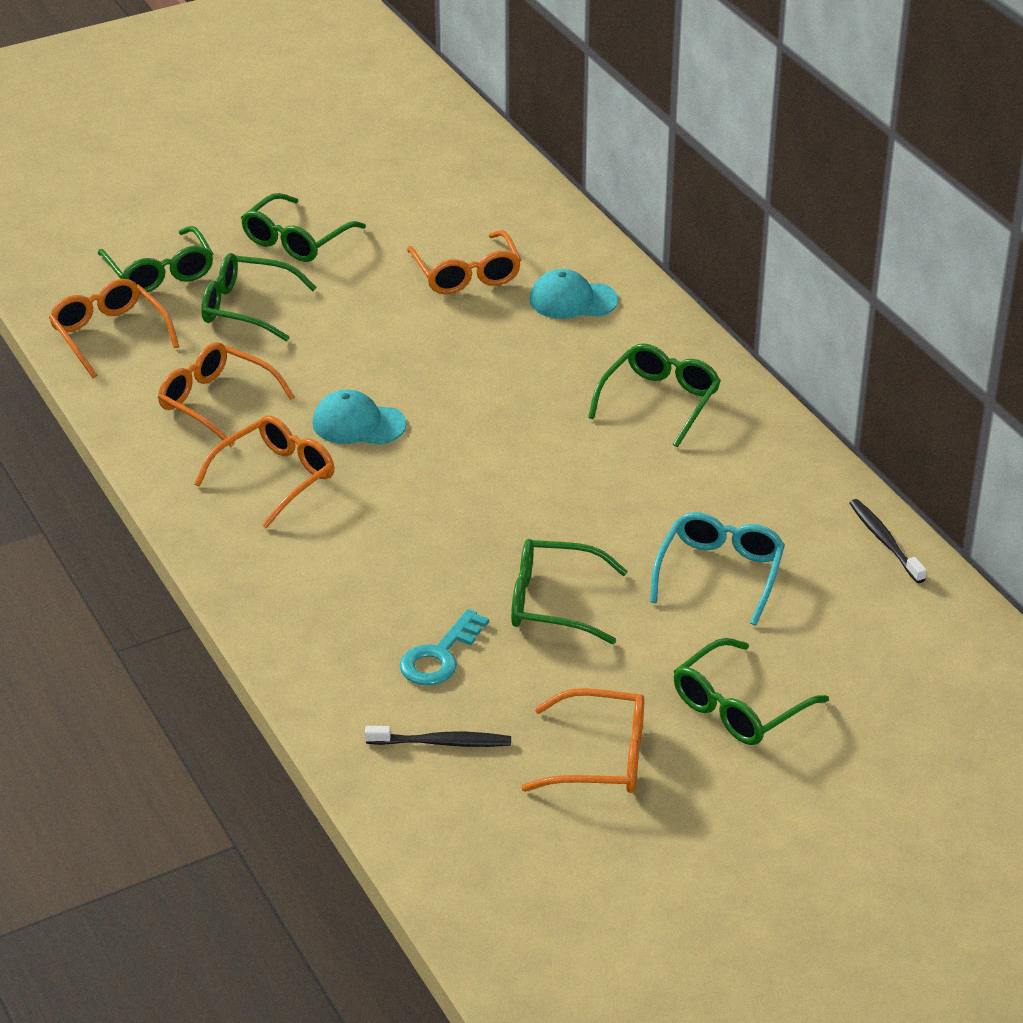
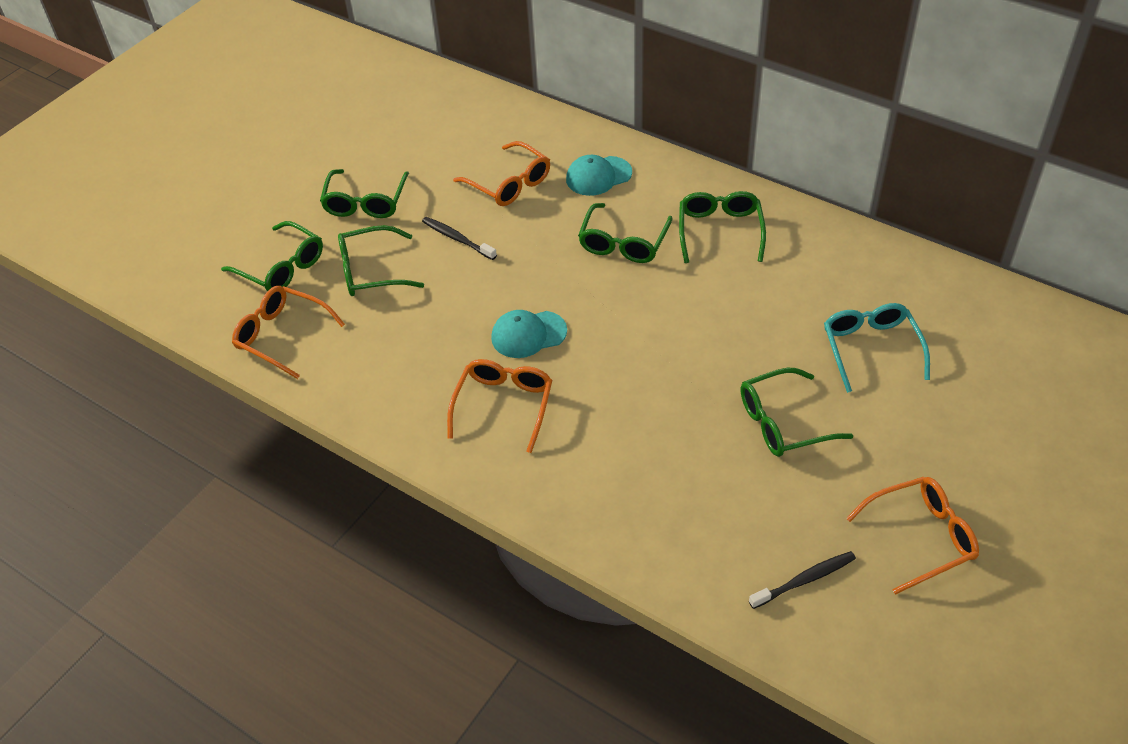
camera: 25 degrees left, 10 degrees up
orange glasses [158,342,295,447] -> none
turquoise key [399,609,489,685] -> none
green glasses [673,638,829,745] -> green glasses moved to [578,203,673,263]
black toothbrush [849,499,927,583] -> black toothbrush moved to [422,217,497,260]

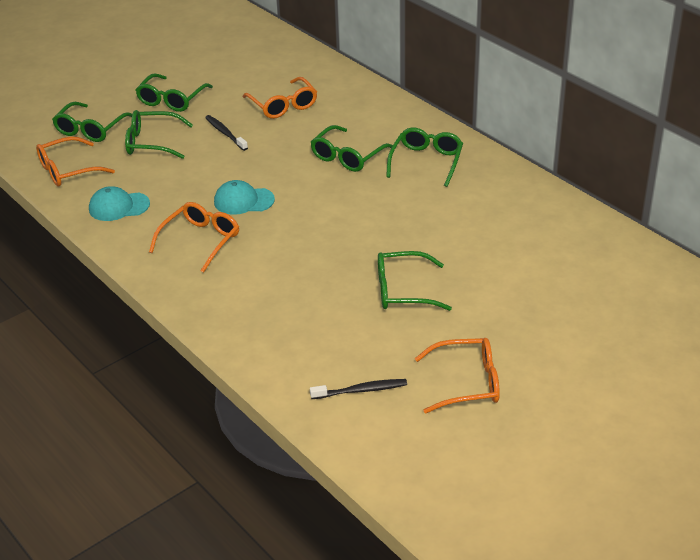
camera: 15 degrees right, 10 degrees down
green glasses [221,221,323,291] -> green glasses turned 60 degrees clockwise [52,102,132,142]
orange glasses [232,286,345,379] -> orange glasses turned 75 degrees counterclockwise [36,136,115,187]
turquoise cap [566,155,632,196] -> turquoise cap moved to [89,186,150,221]
turquoise glasses [824,303,930,393] -> none

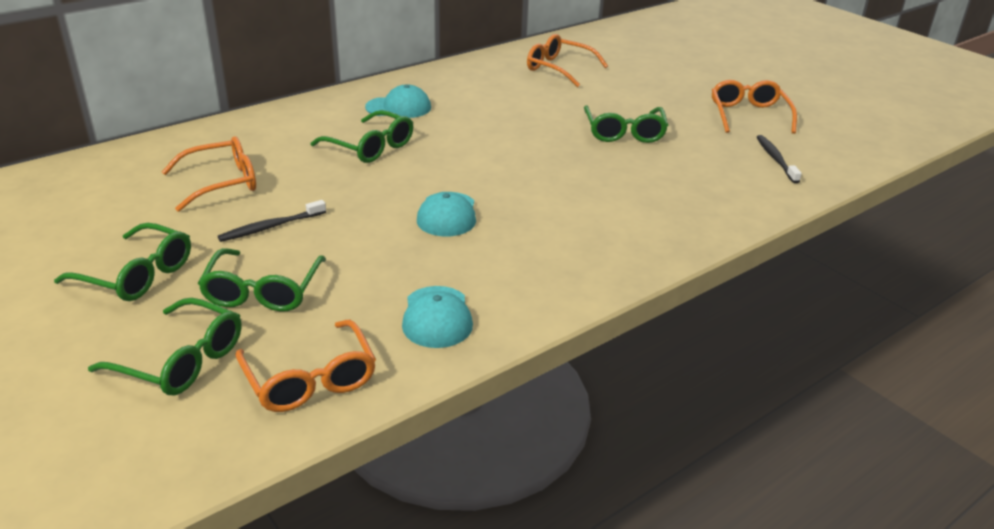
camera: 90 degrees left, 5 degrees down
orange glasses [149,202,239,273] -> orange glasses moved to [527,34,608,87]
green glasses [386,128,463,187] -> turquoise cap [365,84,431,118]

